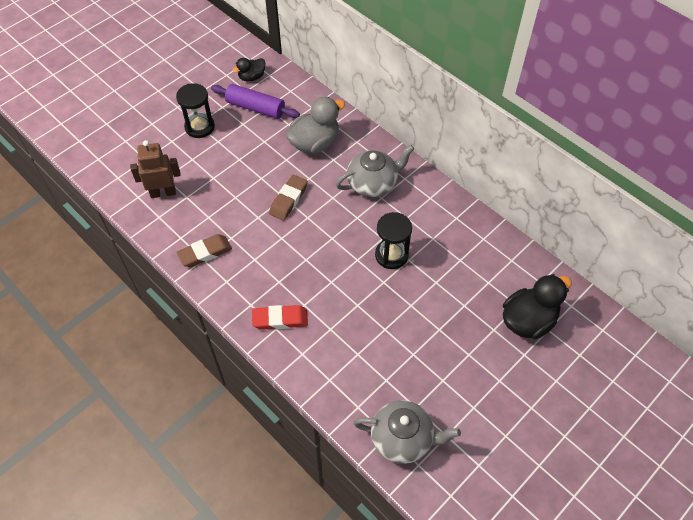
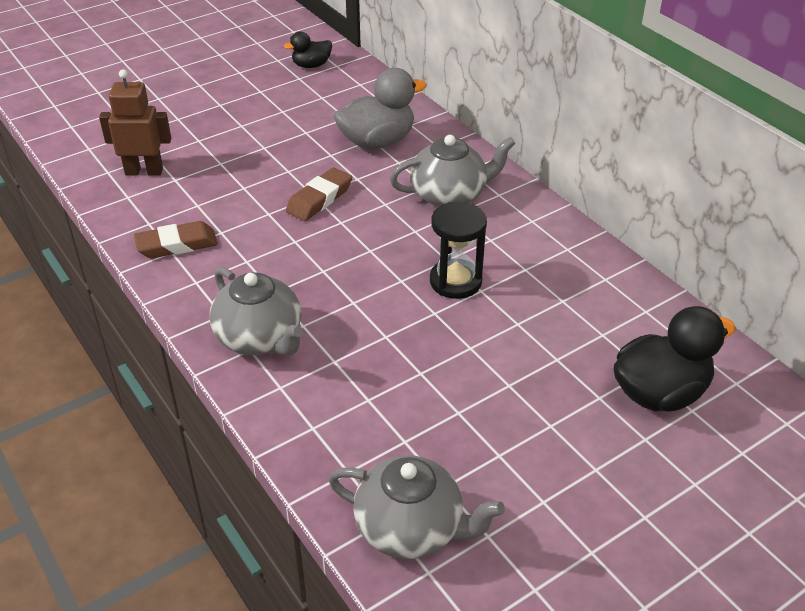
camera: 10 degrees right, 15 degrees down
black hourglass [176,83,215,138] -> none
purple rolling pin [211,84,300,119] -> none
red eraser [252,305,308,330] -> grey teapot [210,267,303,356]

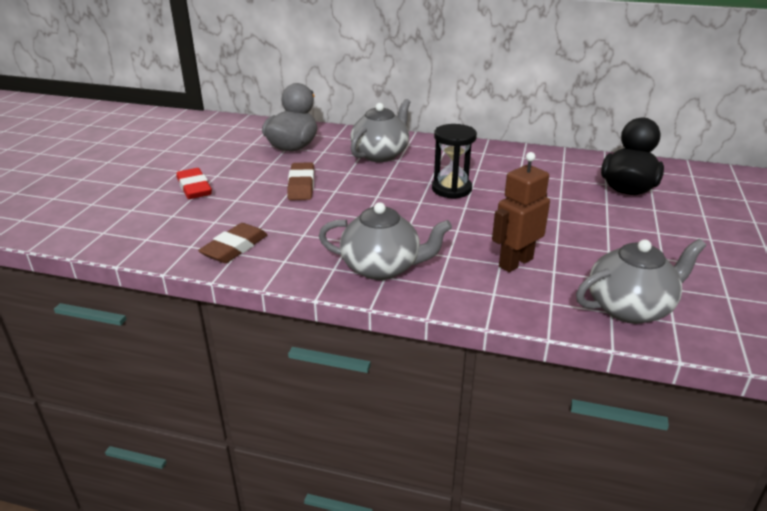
camera: 40 degrees left, 10 degrees down
brown robot [99,70,171,175] -> brown robot moved to [492,152,550,272]
black duck [284,32,332,68] -> none
none -> red eraser [176,168,212,199]

